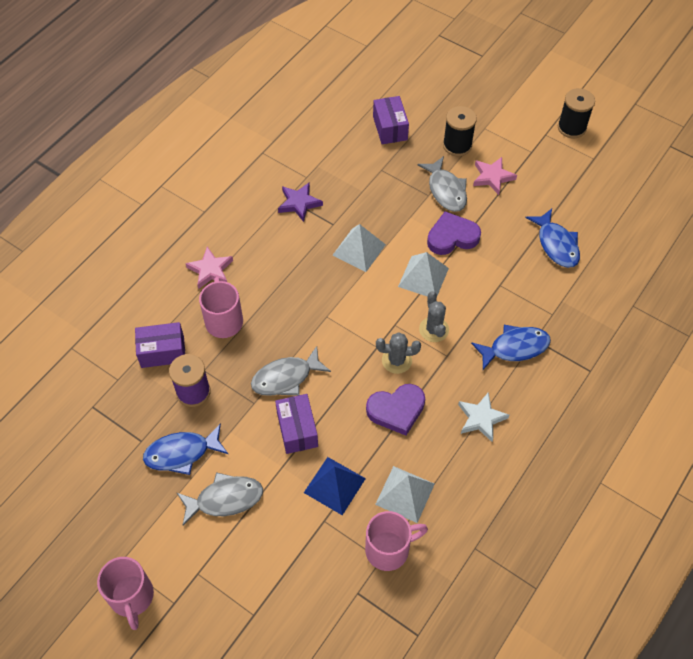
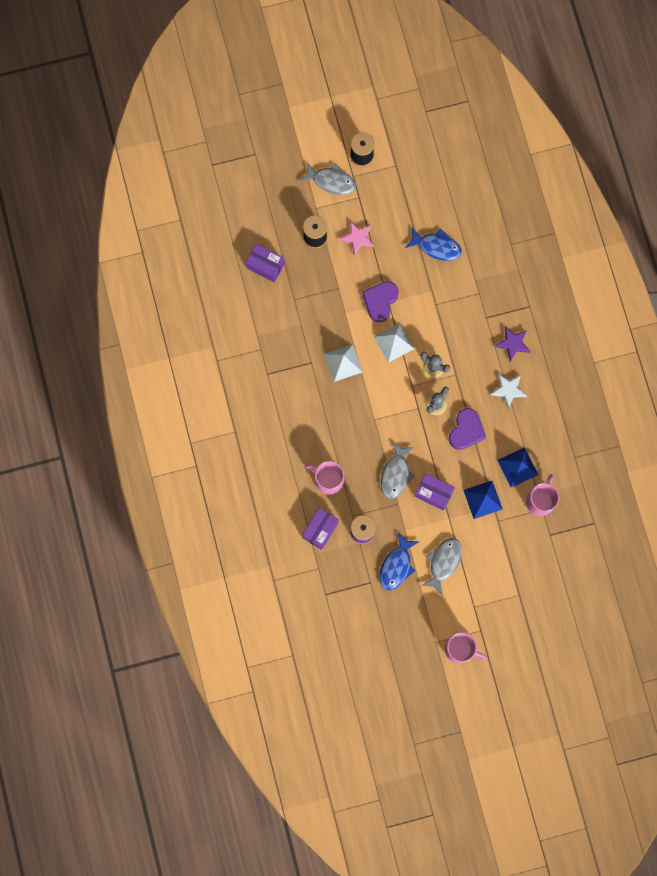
camera: 50 degrees left, 20 degrees up
pink star [185,247,233,289] -> none
purple star [278,183,323,222] -> purple star moved to [494,326,531,362]
white pyramid [375,466,435,523] -> blue pyramid [497,447,538,487]
grey fish [418,156,467,212] -> grey fish moved to [299,162,355,195]
blue fish [471,325,551,370] -> none

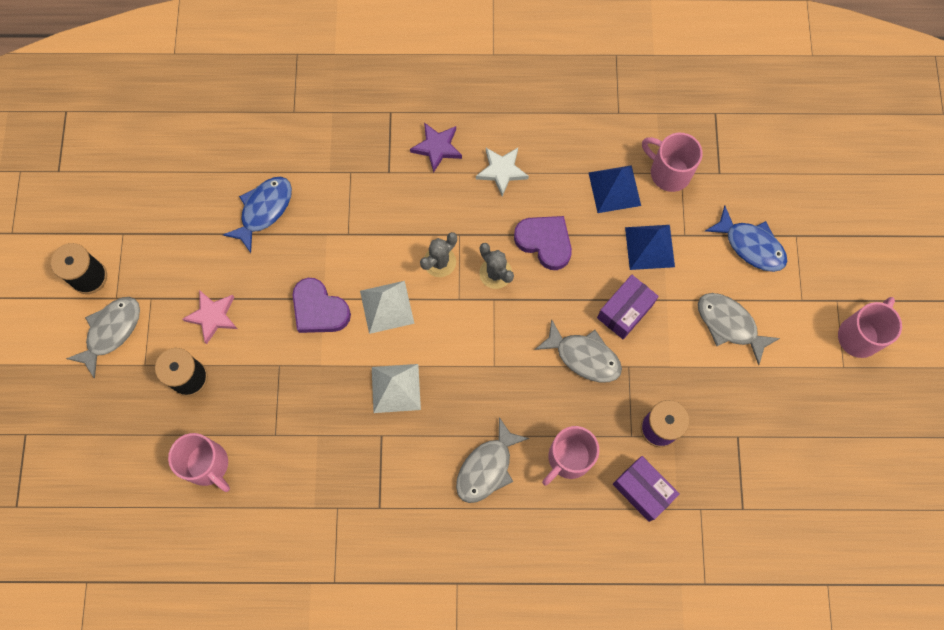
camera: 75 degrees left, 5 degrees down
purple box [246,244,285,282] -> pink mug [168,433,230,492]
blue fish [380,532,419,591] -> blue fish moved to [705,206,787,272]
none -> grey fish [456,417,529,503]

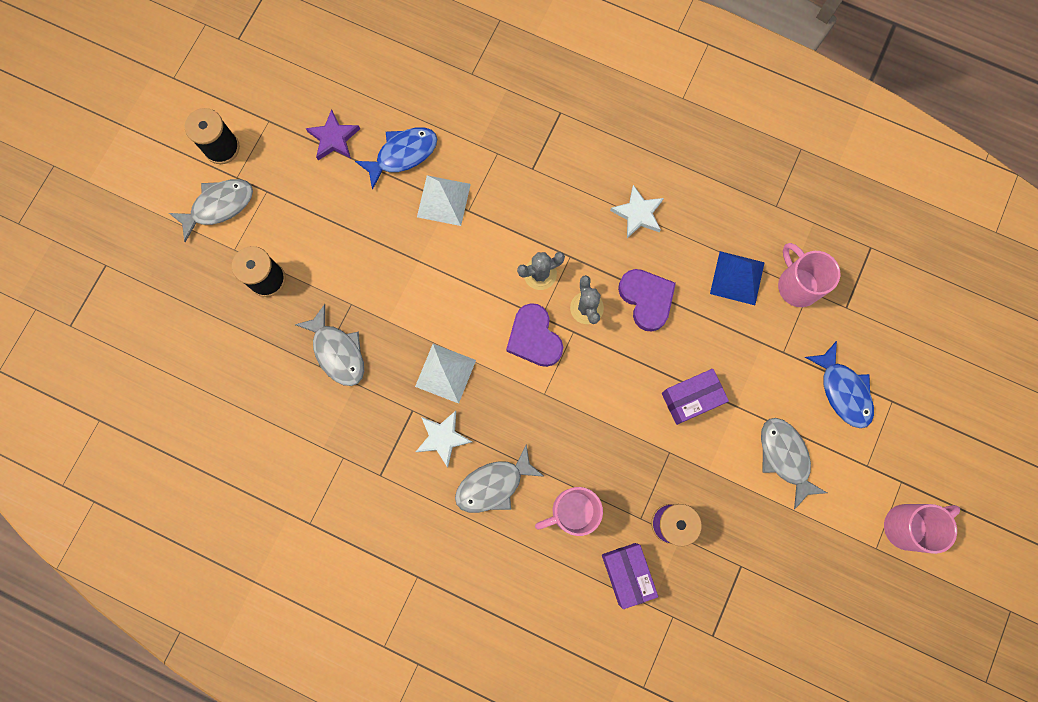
camera: 25 degrees right, 5 degrees up
pink mug [168,433,230,492] -> none
pink star [182,290,237,344] -> none
purple heart [293,278,351,333] -> purple heart moved to [506,303,563,367]
white pyramid [360,281,414,334] -> white pyramid moved to [417,175,471,226]
purple star [410,123,462,173] -> purple star moved to [306,109,360,160]
grey fish [535,319,622,383] -> grey fish moved to [295,304,364,386]
blue pyramid [625,225,675,270] -> none
none -> white star [416,411,472,468]

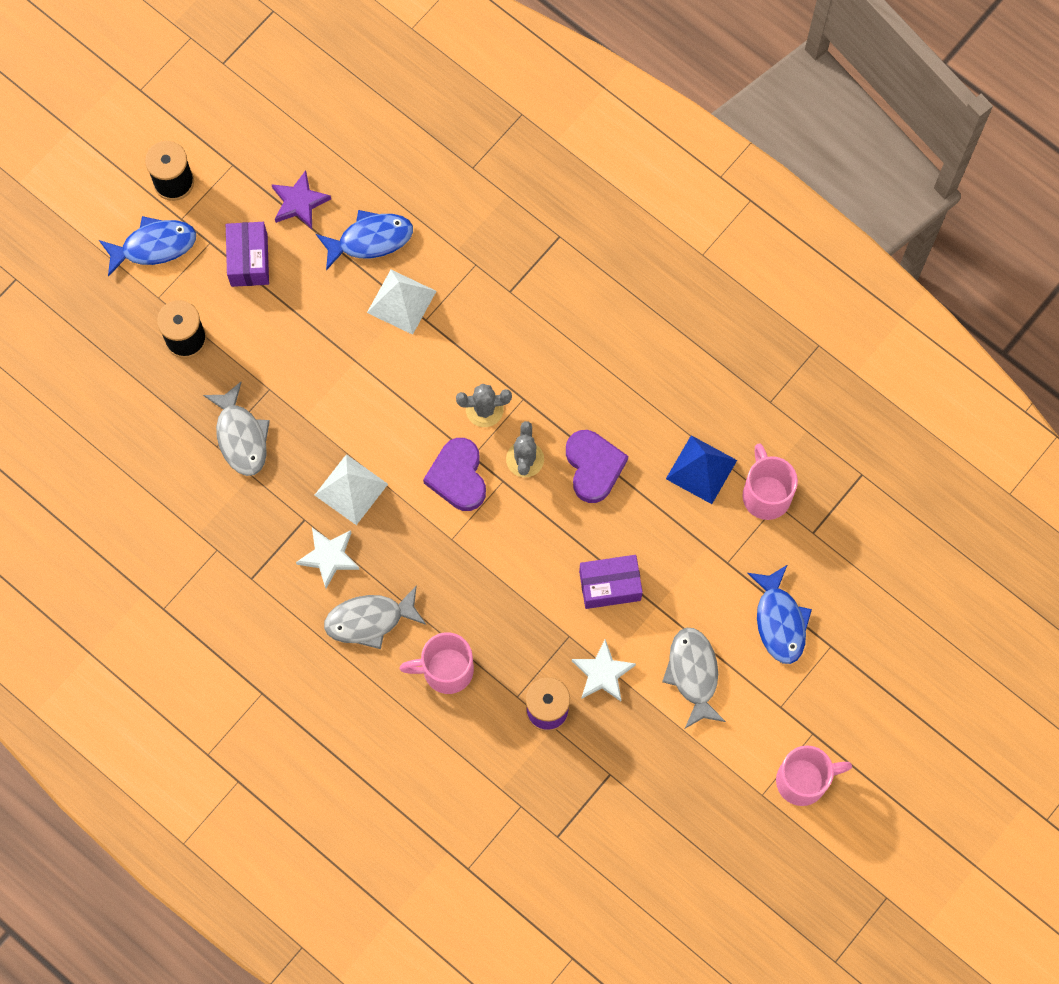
camera: 15 degrees right, 5 degrees down
grey fish [169,179,253,242] -> blue fish [99,216,196,277]
purple box [602,543,658,609] -> purple box moved to [226,222,269,287]
white star [610,185,664,238] -> white star moved to [572,639,636,701]

